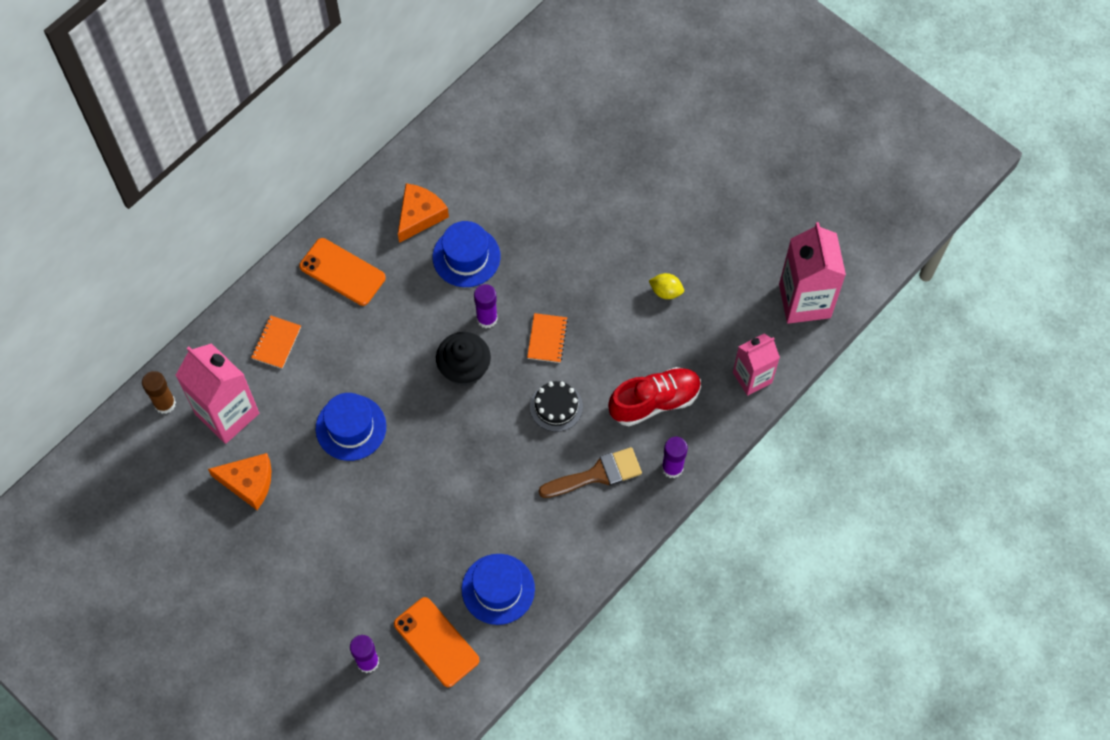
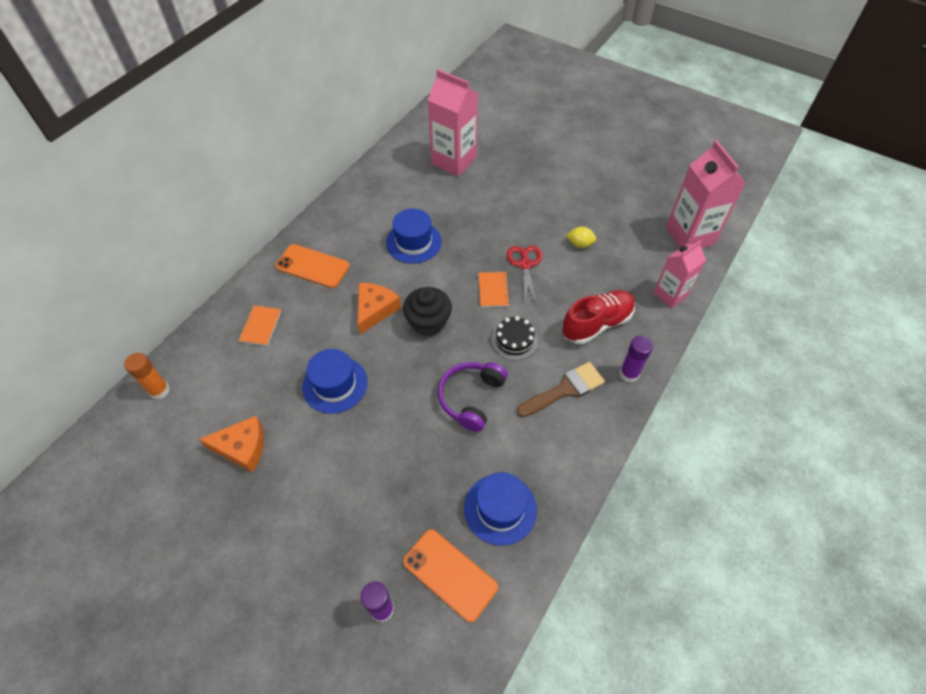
camera: 10 degrees left, 10 degrees down
brown glue stick [142,371,176,414] -> orange glue stick [124,353,170,400]
pink carton [175,343,259,444] -> pink carton moved to [428,69,478,176]
orange cheese [398,183,449,243] -> orange cheese moved to [358,283,401,335]
purple glue stick [474,284,498,328] -> none
none -> purple headphones [438,362,508,432]
none -> red scissors [507,246,542,305]

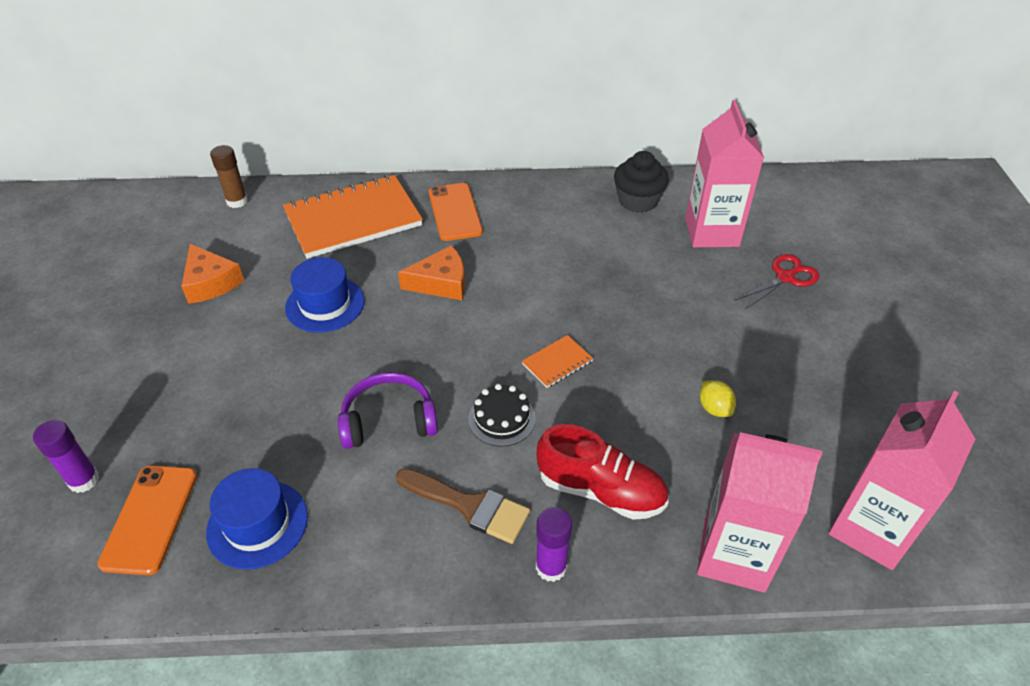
camera: 55 degrees right, 10 degrees down
orange glue stick [124,353,170,400] -> brown glue stick [210,145,248,208]
orange notebook [238,305,281,346] -> orange notebook [283,175,423,259], size x2.38
blue hat [386,209,442,264] -> none
black cupcake [403,287,452,336] -> black cupcake moved to [614,151,669,213]
red scissors [507,246,542,305] -> red scissors moved to [735,254,819,310]
pink carton [653,240,706,308] -> pink carton [697,432,822,593], size x1.56

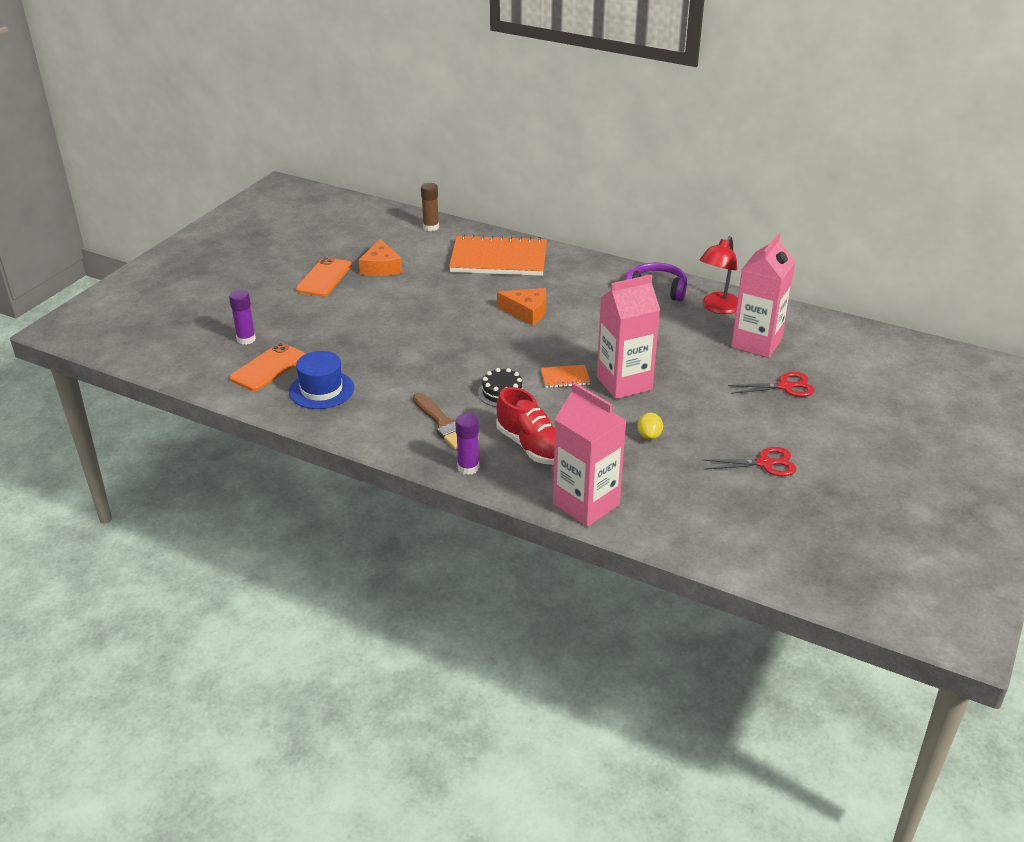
camera: 30 degrees right, 10 degrees down
blue hat [285,257,365,333] -> none
purple headphones [338,372,438,449] -> purple headphones moved to [625,262,687,302]
orange phone [429,183,483,241] -> orange phone moved to [296,257,352,297]
black cupcake [614,151,669,213] -> red lamp [700,236,738,314]
pink carton [829,391,975,570] -> pink carton moved to [597,275,660,399]
none -> red scissors [702,447,797,476]

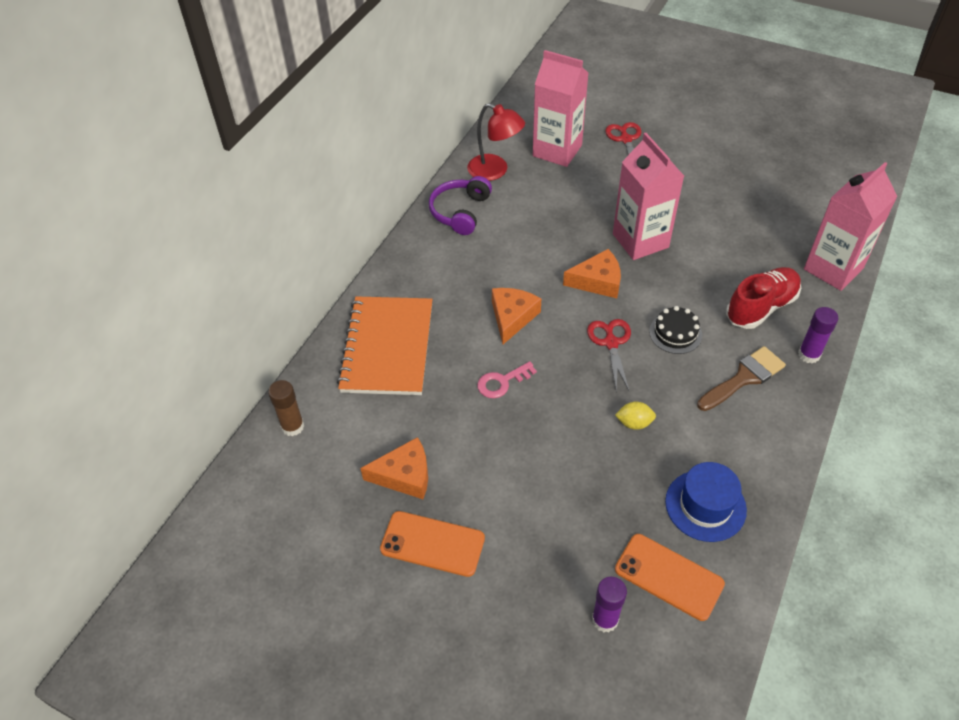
camera: 90 degrees left, 15 degrees up
orange notebook [541,365,590,388] -> none
yellow lemon [638,413,663,440] -> yellow lemon moved to [615,401,656,430]
red scissors [702,447,797,476] -> red scissors moved to [587,319,631,393]
none -> pink key [477,361,537,398]
none -> orange cheese [563,249,621,298]

